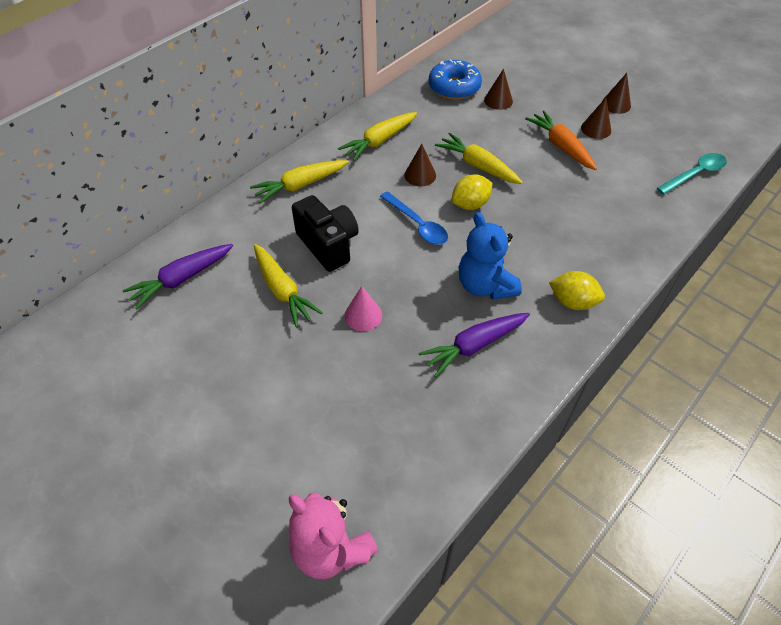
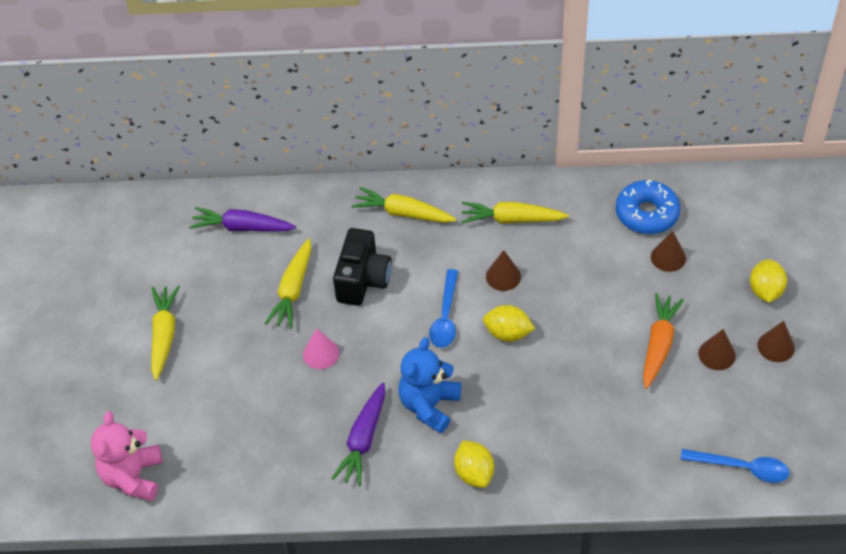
camera: 50 degrees right, 0 degrees up
purple carrot [418,313,530,377] -> purple carrot turned 90 degrees counterclockwise [331,382,385,486]
yellow carrot [435,133,523,184] -> yellow carrot moved to [151,285,180,380]
turquoise spoon [657,153,727,194] -> blue spoon [680,449,790,483]
none -> yellow lemon [750,259,787,303]

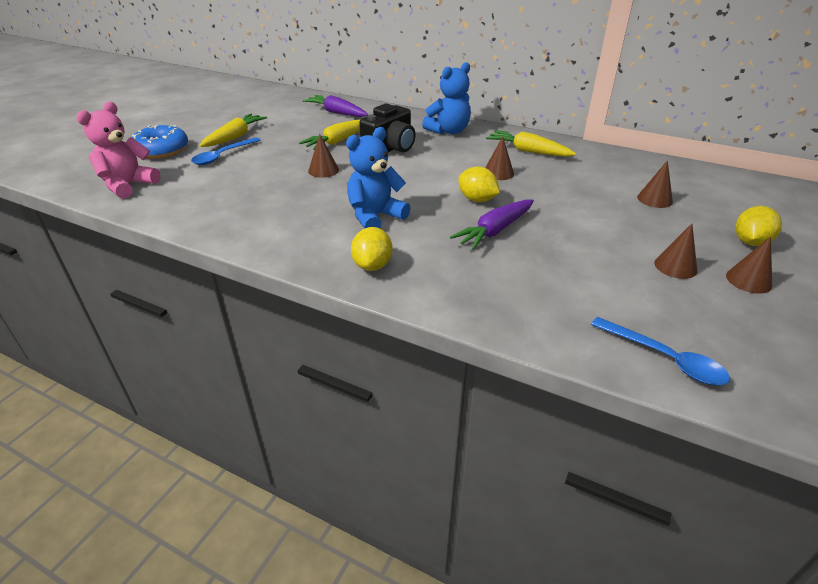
camera: 25 degrees right, 15 degrees down
pink cone [303,328,339,369] -> brown cone [308,134,339,178]
purple carrot [331,382,385,486] -> purple carrot moved to [450,200,534,250]
yellow carrot [351,187,457,223] -> blue teddy bear [422,62,471,134]
blue spoon [429,269,458,348] -> blue spoon moved to [191,137,261,165]
blue donut [616,180,680,234] -> blue donut moved to [132,125,188,159]
orange carrot [643,293,684,389] -> none

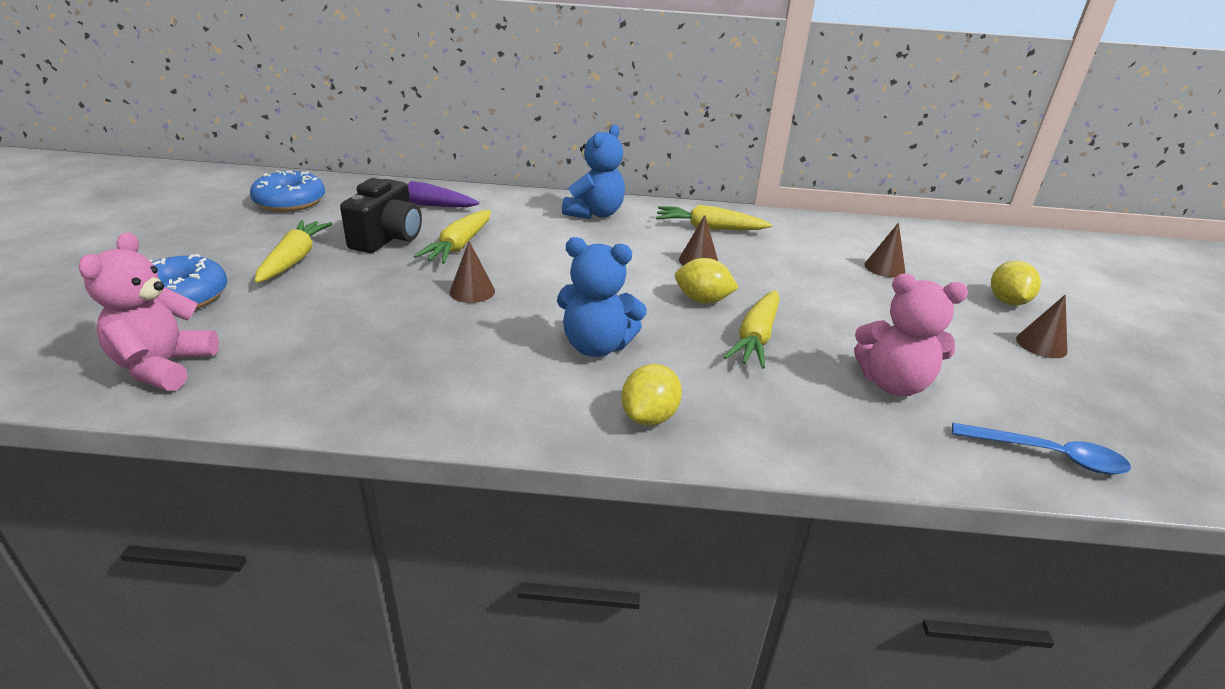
camera: 25 degrees left, 5 degrees down
blue spoon [191,137,261,165] -> none
blue teddy bear [346,127,410,229] -> blue teddy bear turned 105 degrees counterclockwise [557,237,647,357]
yellow lemon [351,227,392,271] -> yellow lemon turned 45 degrees clockwise [621,364,682,425]
black camera [359,103,416,152] -> black camera moved to [340,178,422,253]
purple carrot [450,200,534,250] -> yellow carrot [724,290,780,369]
brown cone [654,224,698,279] -> none
none -> blue donut [250,171,325,212]
none -> pink teddy bear [854,274,968,396]

